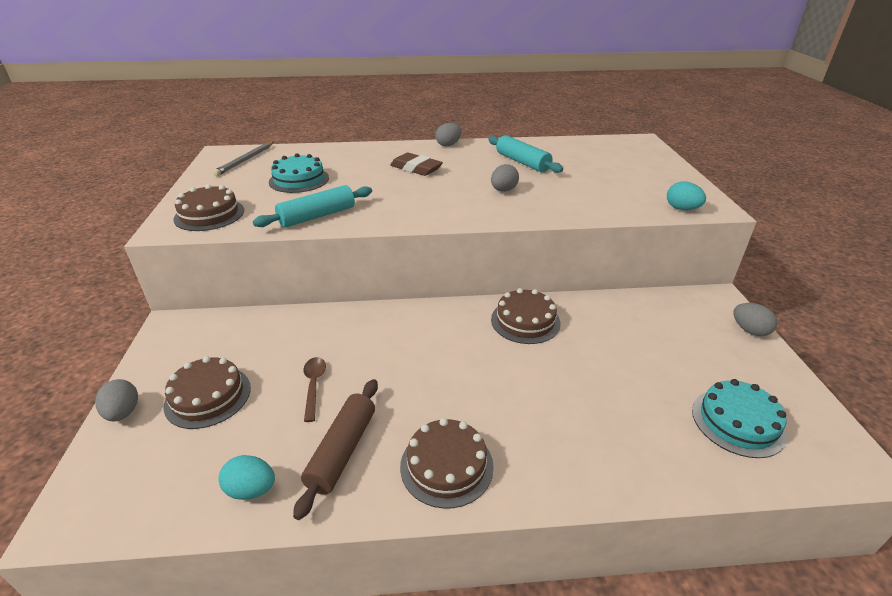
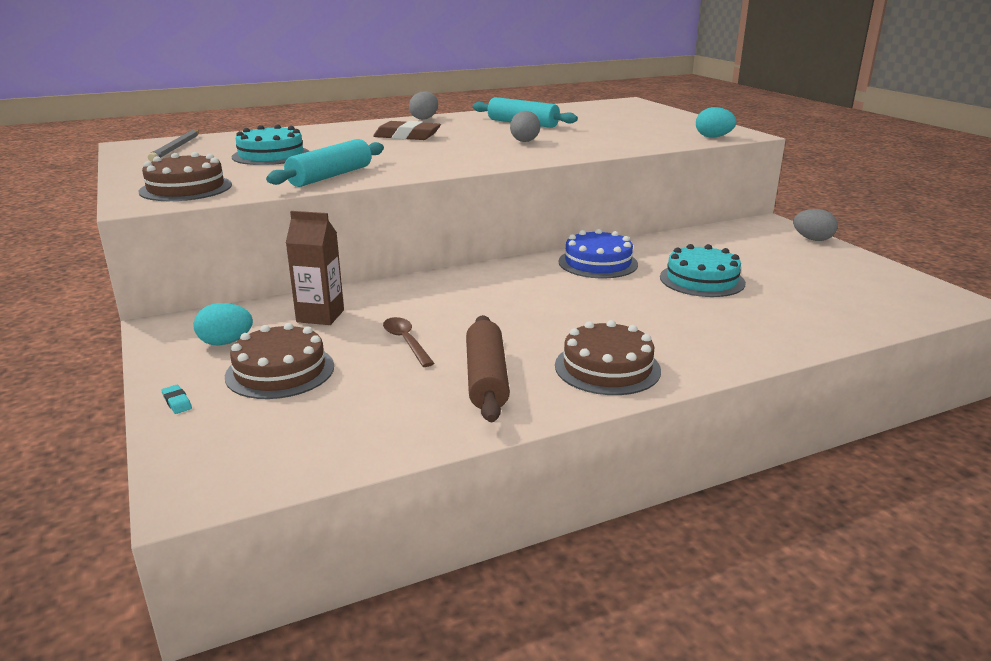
camera: 20 degrees left, 10 degrees down
grey egg [95,379,138,421] -> turquoise eraser [161,385,192,414]
turquoise egg [219,455,275,500] -> turquoise egg moved to [193,303,253,346]
brown cake [491,288,561,344] -> blue cake [558,229,638,278]
turquoise cake [692,379,787,458] -> turquoise cake moved to [660,244,746,297]
none -> brown carton [286,211,344,325]

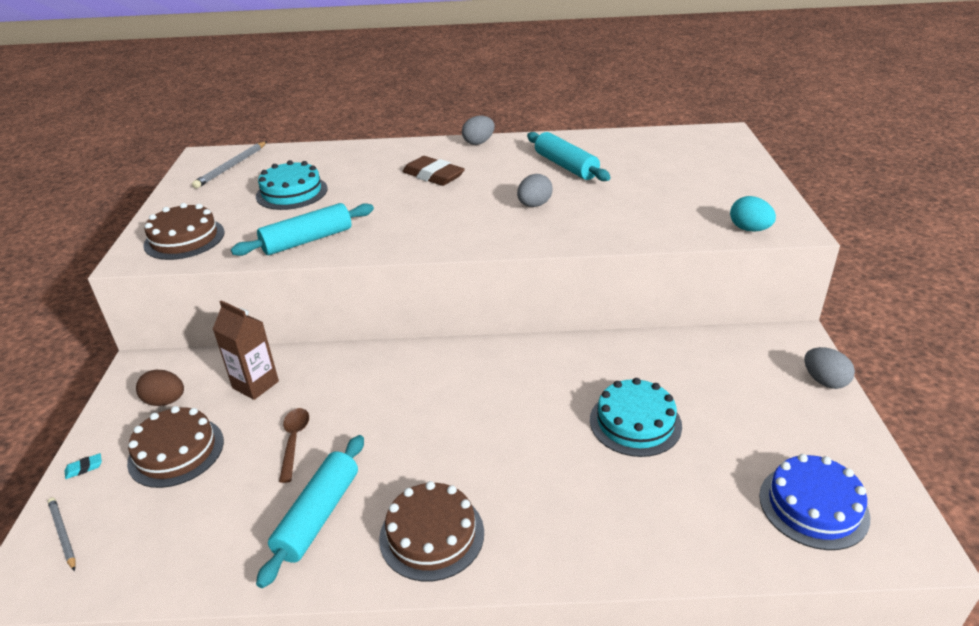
camera: 25 degrees right, 10 degrees up
turquoise eraser [161,385,192,414] -> turquoise eraser turned 75 degrees clockwise [65,453,102,479]
turquoise egg [193,303,253,346] -> brown egg [136,370,184,406]
brown rolling pin [466,315,510,422] -> turquoise rolling pin [256,435,364,588]
blue cake [558,229,638,278] -> blue cake moved to [759,454,870,550]
none -> grey pencil [48,498,75,571]

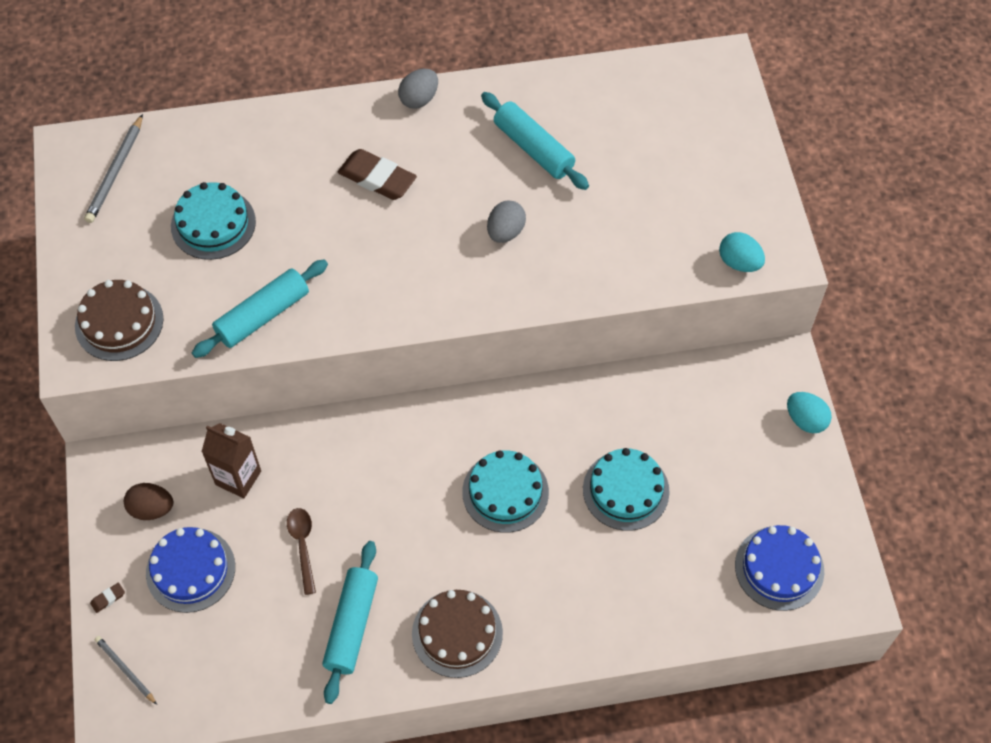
camera: 10 degrees left, 25 degrees up
turquoise eraser [65,453,102,479] -> brown eraser [90,583,125,613]
brown cake [127,406,224,488] -> blue cake [146,527,235,613]
grey egg [804,347,855,389] -> turquoise egg [787,392,832,433]
none -> turquoise cake [462,450,549,533]

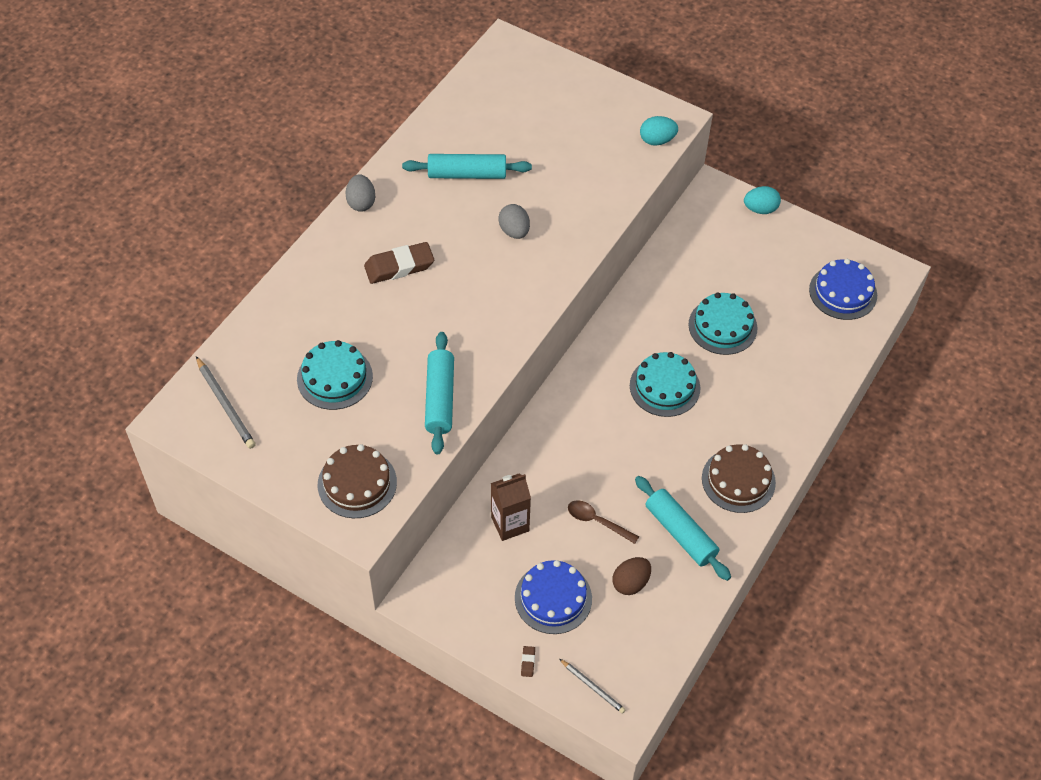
camera: 50 degrees left, 5 degrees down
grey pencil [95,636,157,705] -> grey pencil turned 135 degrees counterclockwise [560,659,626,714]
brown egg [124,483,173,520] -> brown egg moved to [613,557,651,595]

